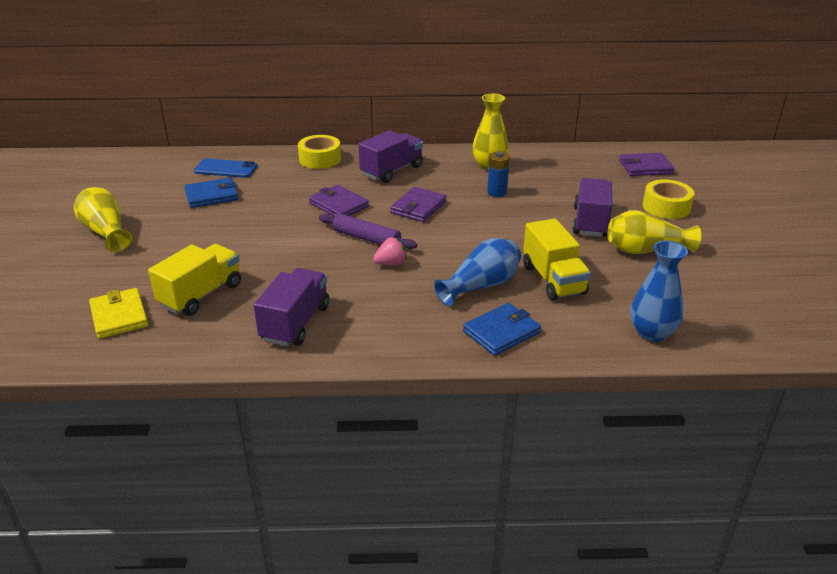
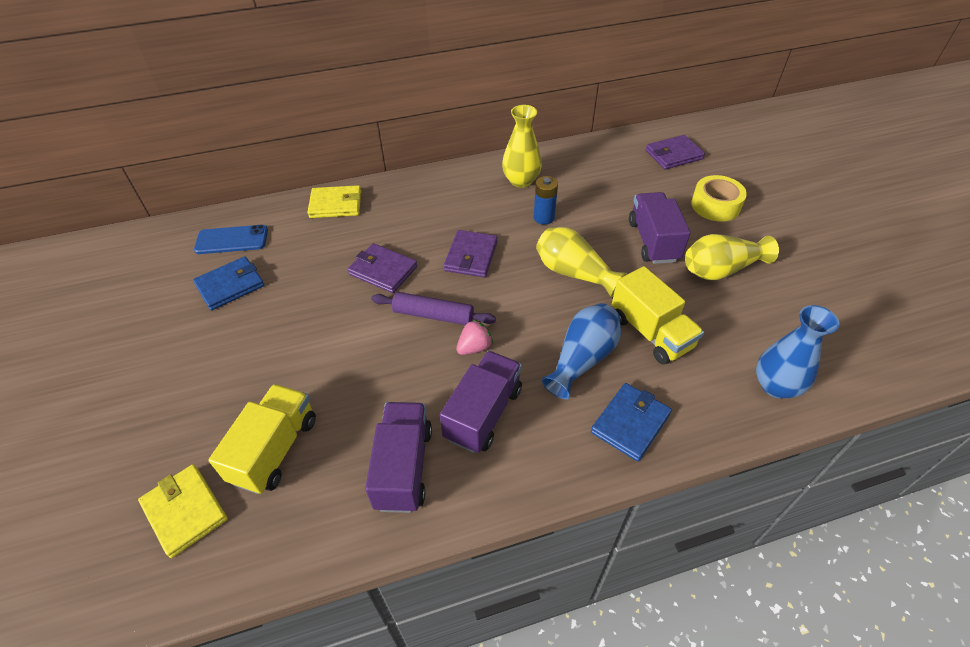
camera: 15 degrees left, 15 degrees up
yellow vase [74,187,132,252] -> yellow vase moved to [536,227,627,298]
yellow tape [298,135,341,169] -> yellow wallet [307,185,361,218]
purple truck [358,130,423,183] -> purple truck moved to [440,351,522,453]

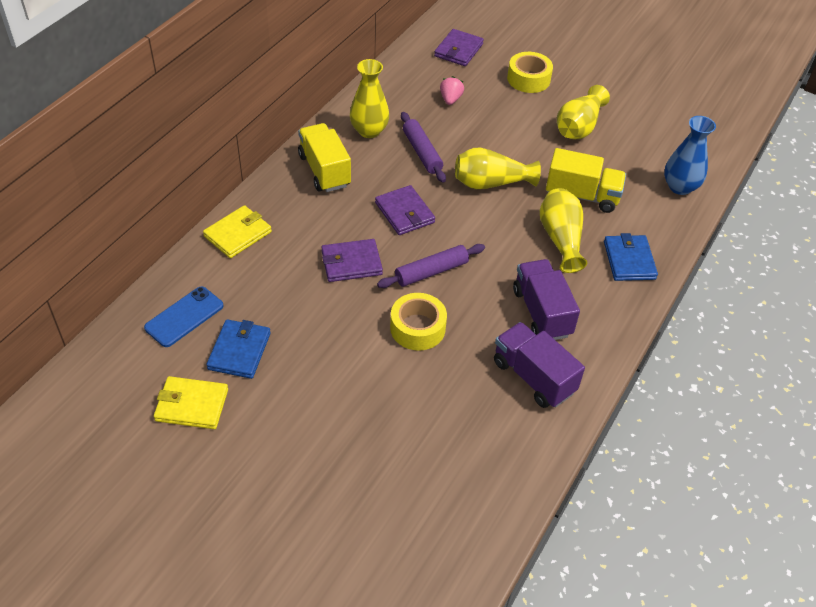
camera: 45 degrees left, 0 degrees up
yellow wallet [138,464,228,558] -> yellow wallet moved to [154,376,228,429]
yellow truck [208,384,316,494] -> yellow truck moved to [298,123,351,192]
pink strawberry [456,319,493,355] -> pink strawberry moved to [440,76,464,105]
blue battery [534,176,558,225] -> purple rolling pin [401,112,446,183]
blue vase [541,303,621,399] -> yellow vase [540,188,587,273]
purple truck [629,192,690,264] -> none
none -> yellow tape [390,293,447,351]

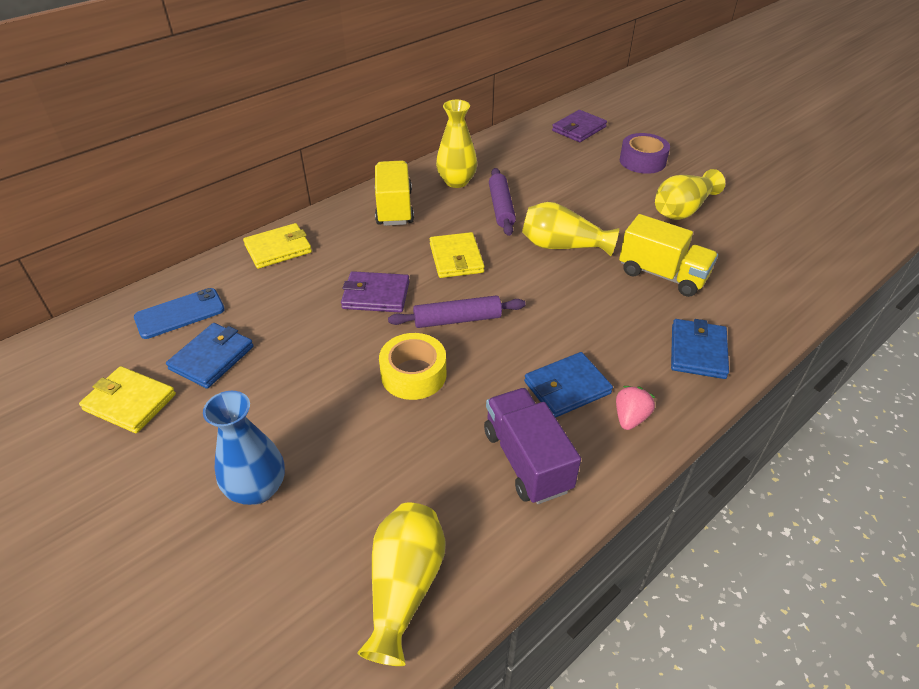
camera: 20 degrees right, 5 degrees down
purple wallet [375,185,435,235] -> yellow wallet [430,232,485,278]
pink strawberry [440,76,464,105] -> pink strawberry moved to [616,386,655,430]
yellow tape [507,52,553,93] -> purple tape [620,133,670,174]
purple truck [513,259,580,340] -> blue wallet [524,352,613,418]
yellow vase [540,188,587,273] -> yellow vase moved to [357,503,446,666]
blue vase [664,116,716,195] -> blue vase moved to [203,391,285,505]

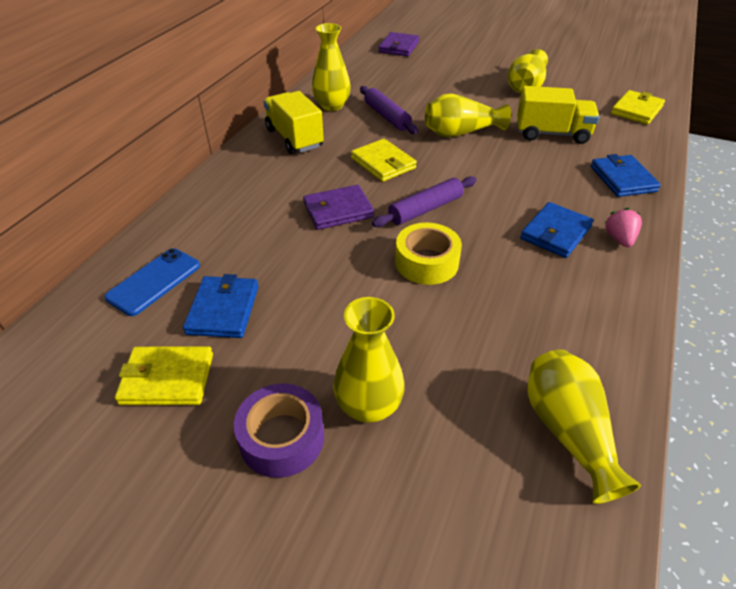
camera: 25 degrees left, 0 degrees up
blue vase [203,391,285,505] -> yellow vase [333,297,405,423]
yellow wallet [243,223,312,269] -> yellow wallet moved to [611,90,665,125]
purple truck [484,388,581,504] -> none
purple tape [620,133,670,174] -> purple tape moved to [234,384,324,478]

